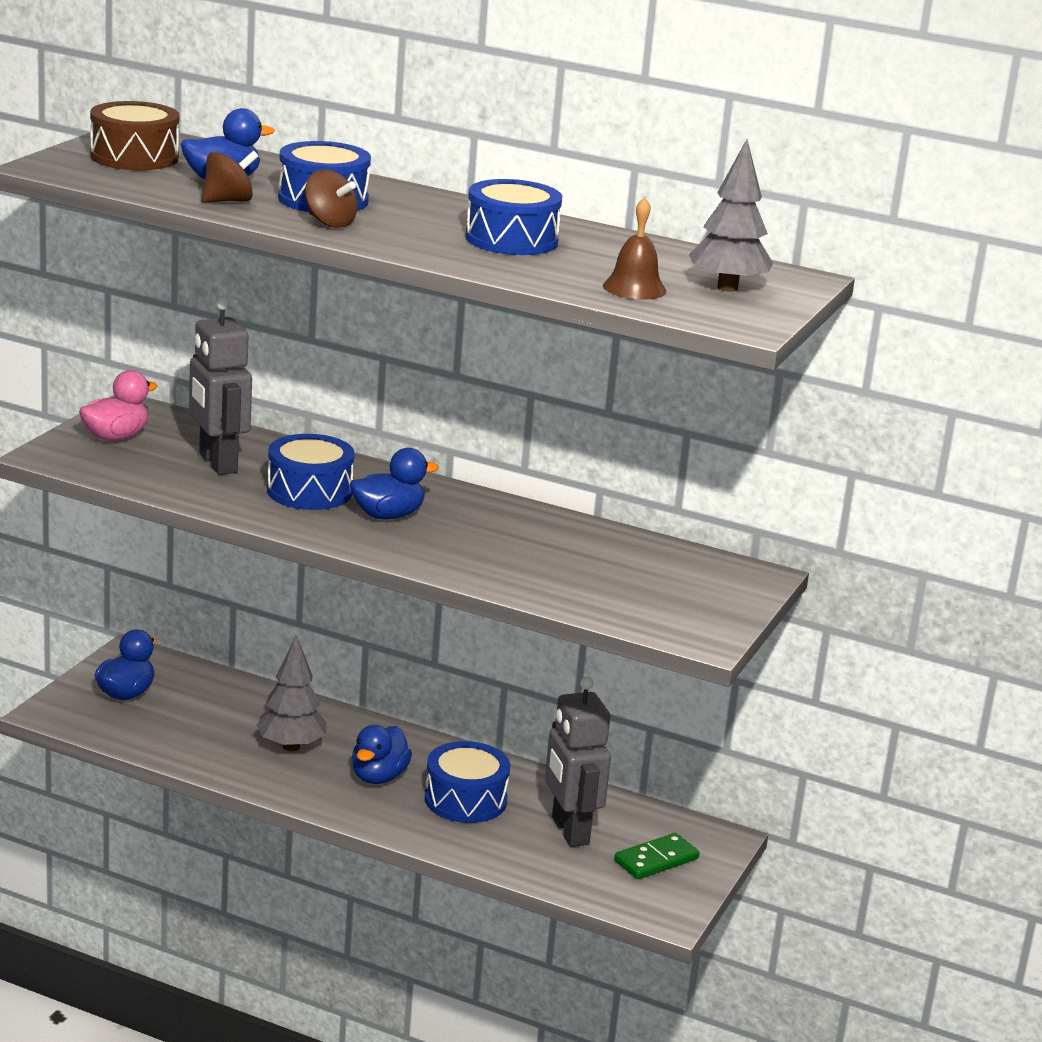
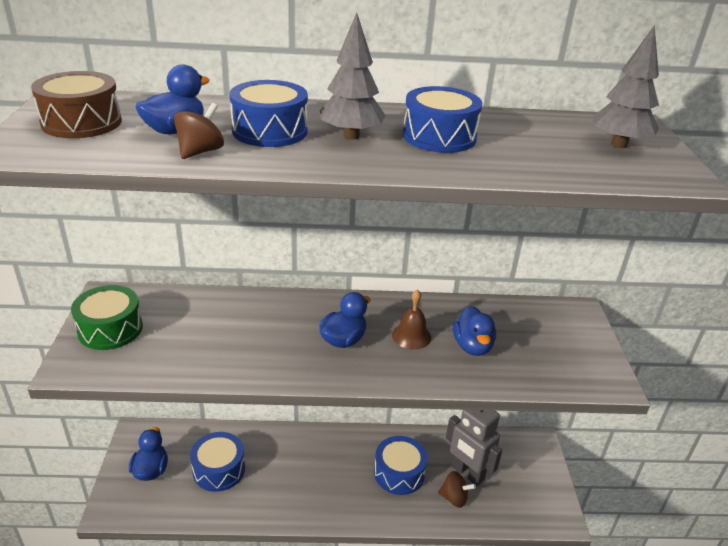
camera: 25 degrees left, 10 degrees up
pink duck [79,370,158,441] -> green drum [71,285,143,350]
grey robot [189,297,252,475] -> none
grey tree [256,635,327,751] -> grey tree moved to [320,12,386,140]
blue drum [267,434,355,510] -> blue drum moved to [190,432,245,492]
brown spinning top [305,169,358,228] -> brown spinning top moved to [438,471,476,508]
blue duck [352,725,412,784] -> blue duck moved to [453,306,496,356]
brown bell [603,197,666,300] -> brown bell moved to [392,290,431,350]
green domino [614,833,699,879] -> none

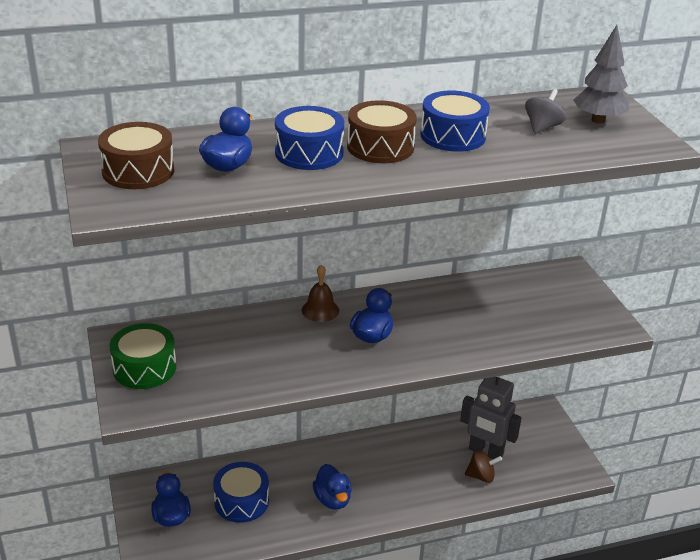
camera: 15 degrees left, 0 degrees up
brown spinning top [174,103,224,159] -> none
grey tree [320,12,386,140] -> brown drum [347,100,417,163]
blue drum [374,436,427,495] -> none
brown bell [392,290,431,350] -> brown bell moved to [302,264,339,322]
blue duck [453,306,496,356] -> blue duck moved to [313,464,352,510]
none -> grey spinning top [525,89,566,134]

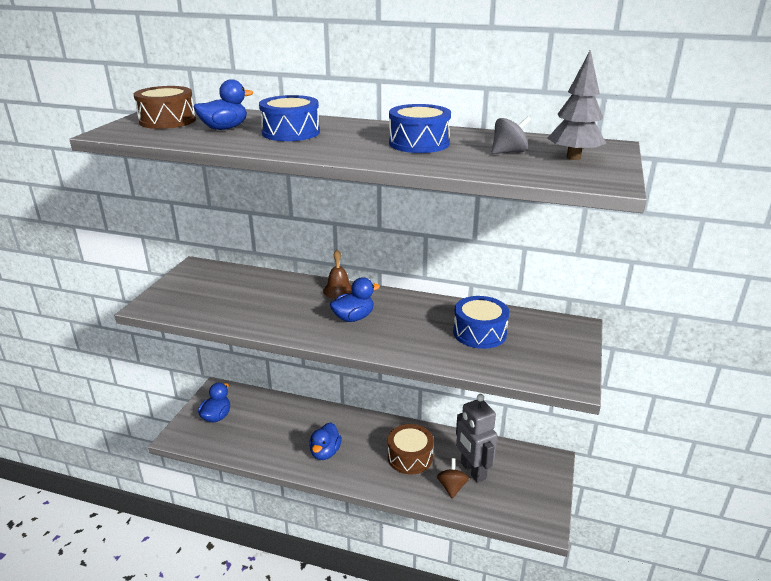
camera: 35 degrees right, 5 degrees down
green drum [110,323,176,389] -> none
blue drum [213,462,269,523] -> blue drum moved to [453,296,509,349]
brown drum [347,100,417,163] -> brown drum moved to [388,424,434,474]
brown spinning top [465,450,502,483] -> brown spinning top turned 120 degrees counterclockwise [437,458,469,499]

